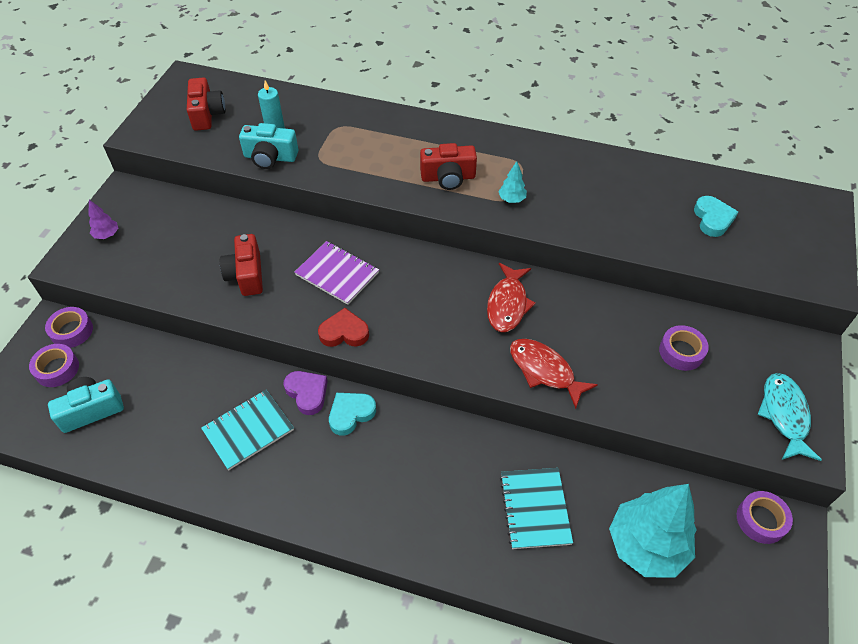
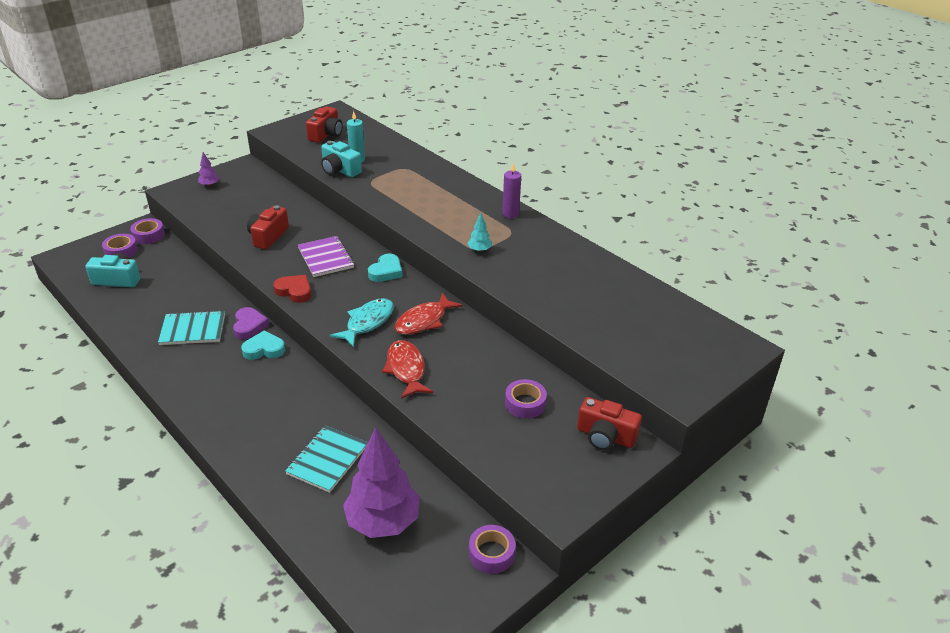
camera: 30 degrees right, 15 degrees down
red camera [420,143,477,190] -> red camera moved to [577,397,642,450]
turquoise tree [609,484,697,578] -> purple tree [343,427,420,538]
turquoise heart [694,196,738,237] -> turquoise heart moved to [368,254,402,282]
turquoise fish [757,373,822,461] -> turquoise fish moved to [330,298,394,348]
none -> purple candle [502,163,521,218]

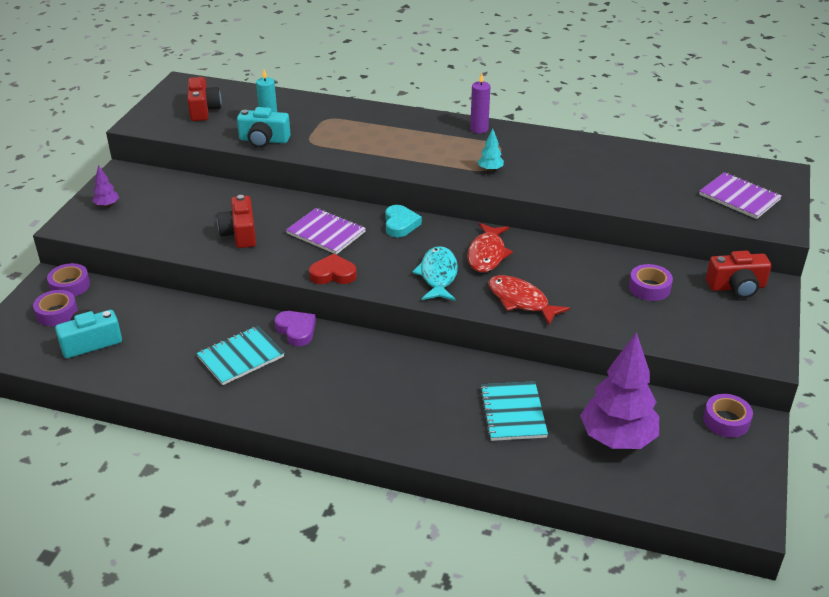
camera: 30 degrees left, 0 degrees up
turquoise heart [241,330,285,360] -> none
none -> purple notebook [699,172,782,219]

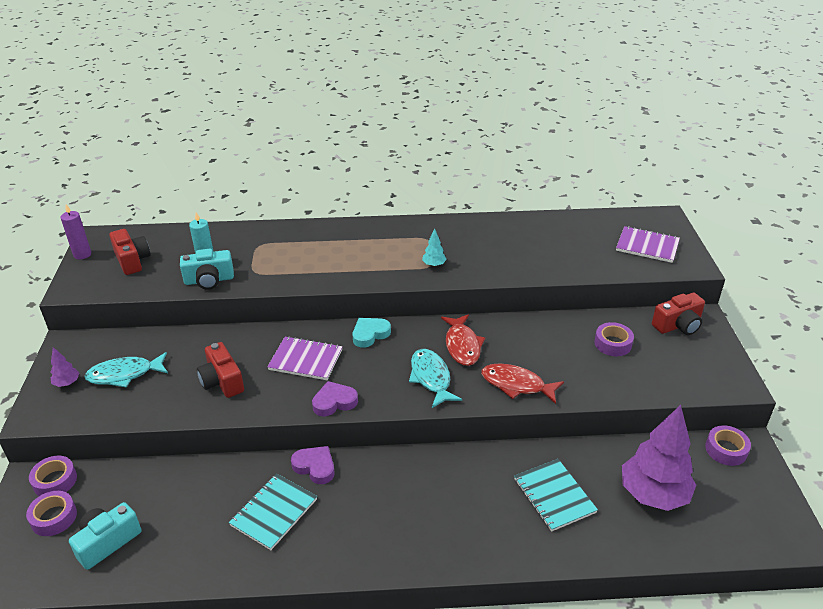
camera: 20 degrees left, 0 degrees up
red heart [309,253,357,284] -> purple heart [312,381,358,417]
turquoise heart [385,205,422,237] -> turquoise heart turned 105 degrees counterclockwise [353,318,391,348]
purple candle [470,73,491,133] -> purple candle moved to [60,204,91,259]
none -> turquoise fish [84,352,168,388]

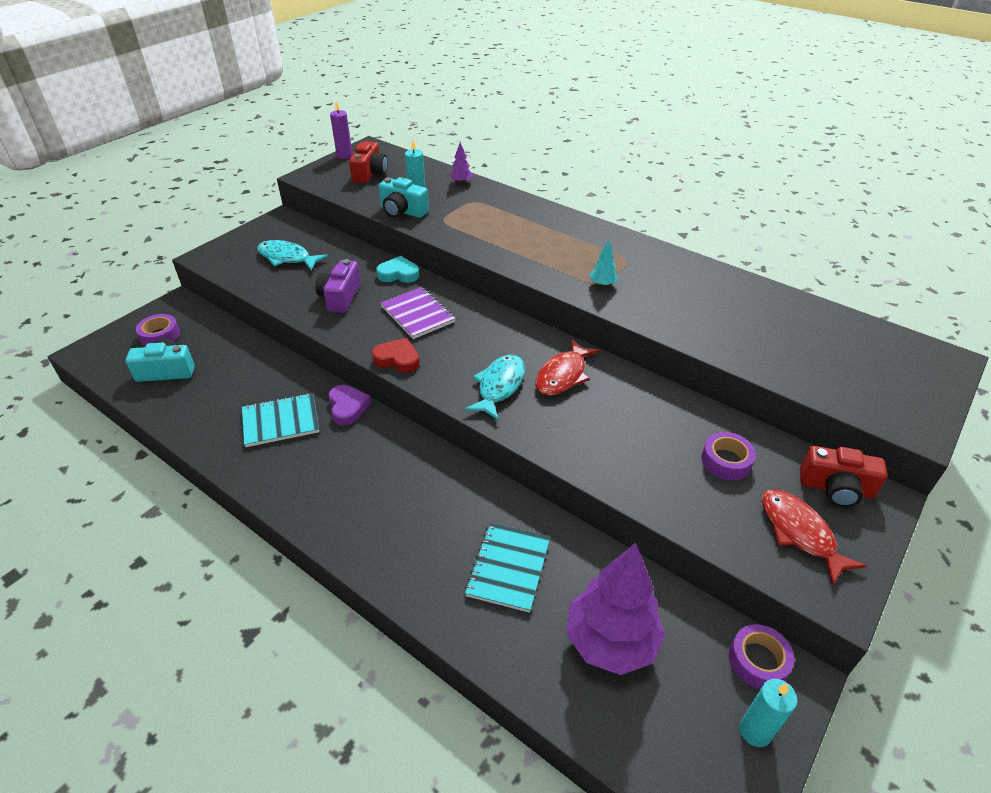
camera: 40 degrees right, 5 degrees up
purple tape [29,456,77,496] -> none
purple tree [51,347,79,387] -> purple tree moved to [449,142,472,184]
red camera [197,342,244,398] -> purple camera [315,259,361,313]
purple heart [312,381,358,417] -> red heart [372,338,420,373]
turquoise heart [353,318,391,348] -> turquoise heart moved to [376,256,419,283]
red fish [481,363,564,404] -> red fish moved to [762,489,866,586]
purple notebook [616,226,680,263] -> none
none -> turquoise candle [740,679,798,747]

